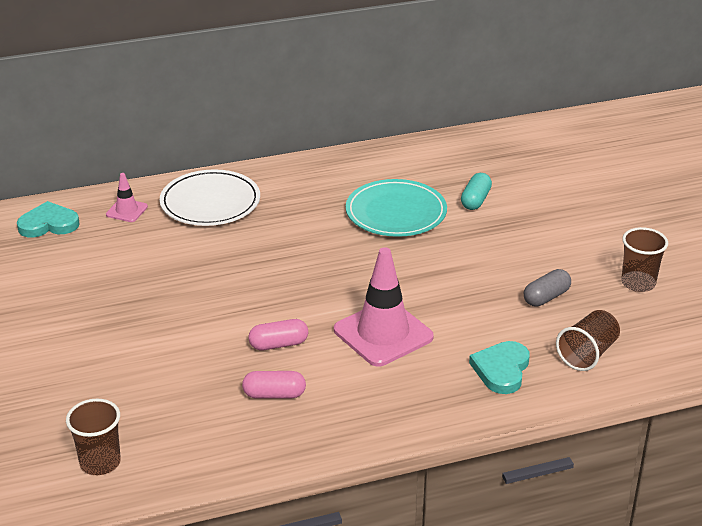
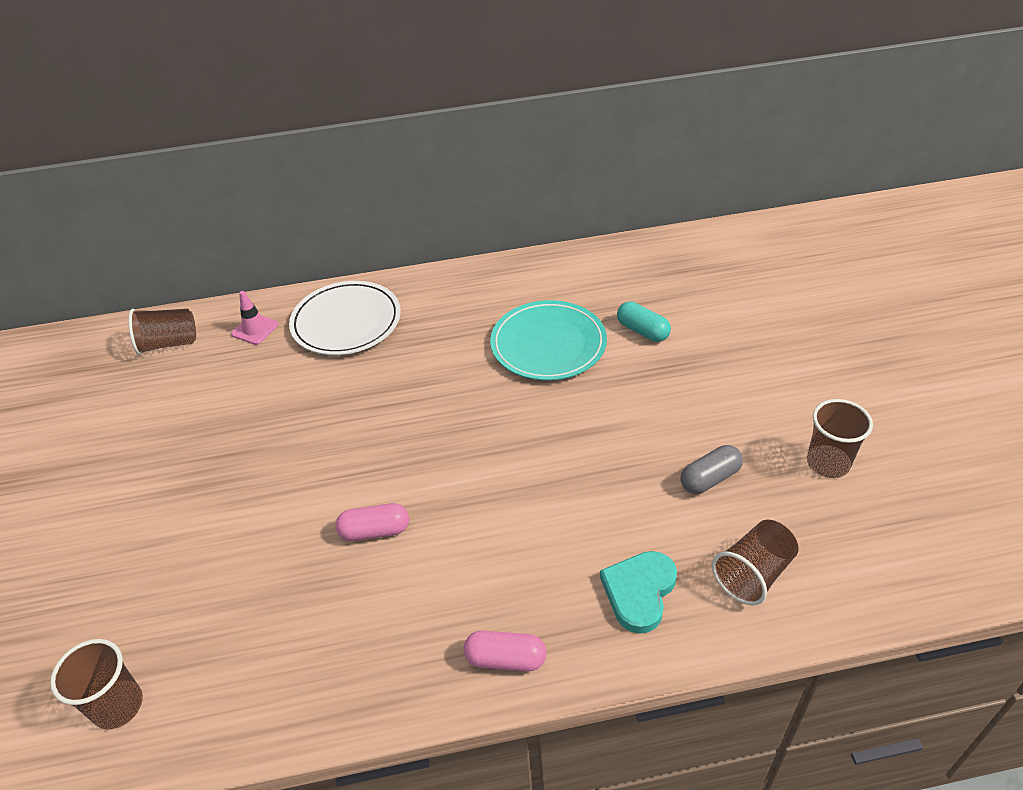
camera: 10 degrees right, 10 degrees up
turquoise heart [17,201,80,238] -> brown cup [128,309,196,355]
pink capsule [242,371,306,399] -> pink capsule moved to [464,630,547,671]
pink traffic cone [334,247,434,366] -> none
turquoise capsule [461,173,492,210] -> turquoise capsule turned 75 degrees counterclockwise [617,301,671,342]

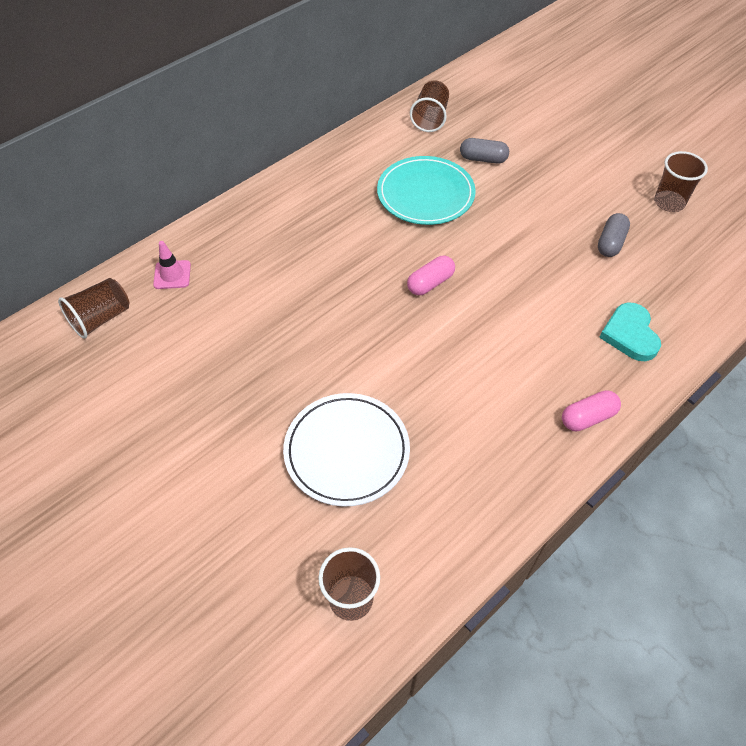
camera: 35 degrees left, 10 degrees up
white plate [289,281,401,355] -> white plate moved to [283,393,410,507]
pink capsule [335,503,409,541] -> pink capsule moved to [407,256,455,295]
turquoise capsule [617,301,671,342] -> grey capsule [460,138,509,164]
brown cup [712,520,799,605] -> brown cup moved to [410,80,449,132]

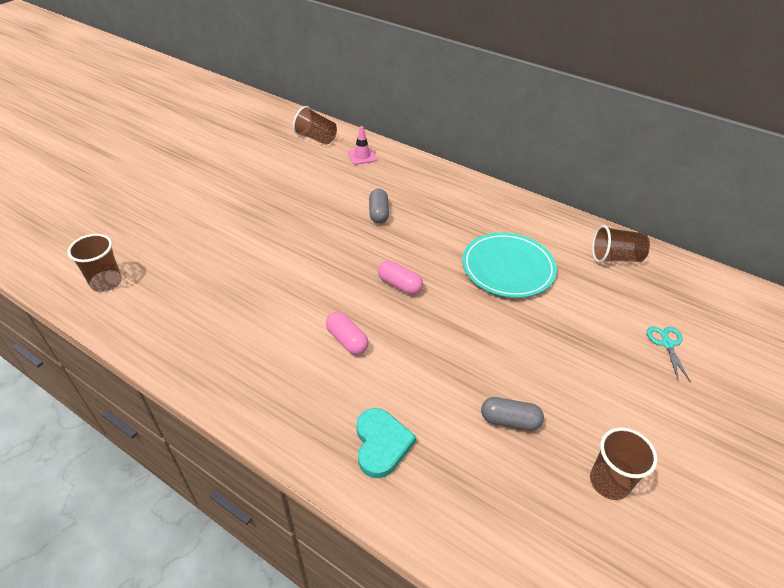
camera: 75 degrees right, 10 degrees down
white plate [283,393,410,507] -> none
grey capsule [460,138,509,164] -> grey capsule moved to [369,189,389,224]
pink capsule [562,390,621,431] -> pink capsule moved to [326,312,369,355]
turquoise heart [599,302,661,361] -> turquoise heart turned 105 degrees clockwise [356,408,416,478]
none -> turquoise scissors [647,326,691,383]

